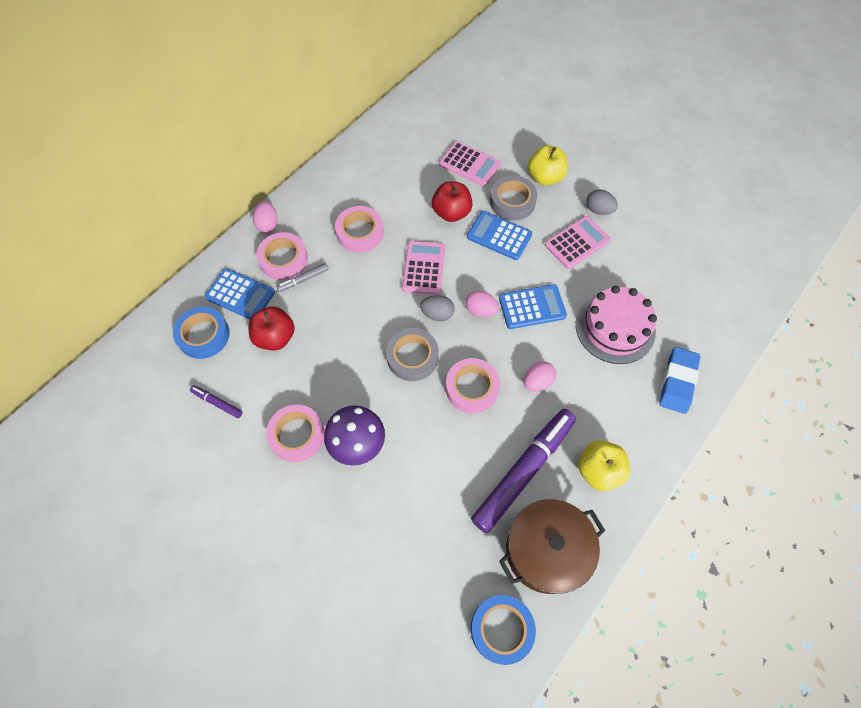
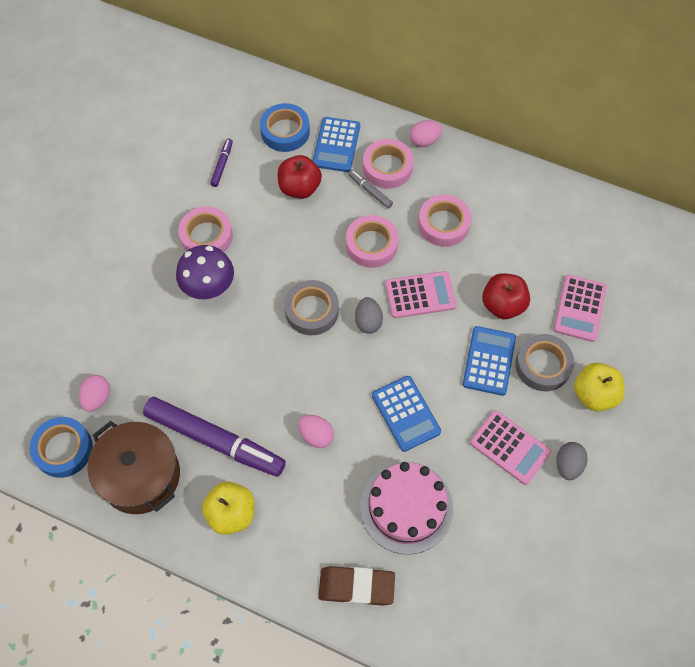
camera: 75 degrees right, 0 degrees up
pink tape [446,358,500,413] -> pink tape moved to [346,215,399,268]
pink egg [465,290,499,317] -> pink egg moved to [79,375,110,412]
blue eraser [659,347,701,414] -> brown eraser [318,566,395,606]

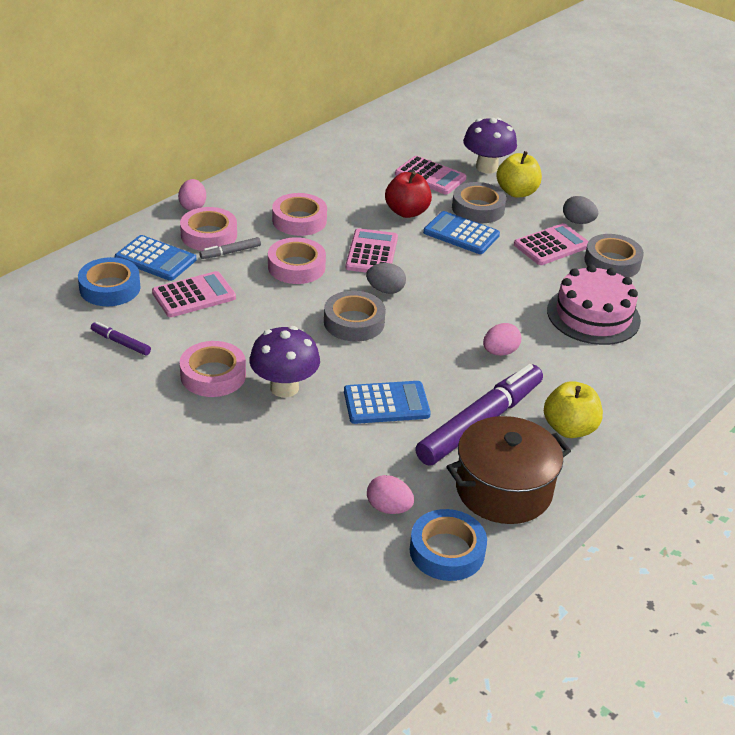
camera: 75 degrees left, 25 degrees down
red apple [278,155,322,199] -> pink calculator [152,271,236,317]
brown eraser [318,566,395,606] -> none
blue calculator [372,376,441,452] -> blue calculator moved to [344,381,431,424]
none -> purple mushroom [463,118,517,173]
none -> grey tape [584,234,644,277]

